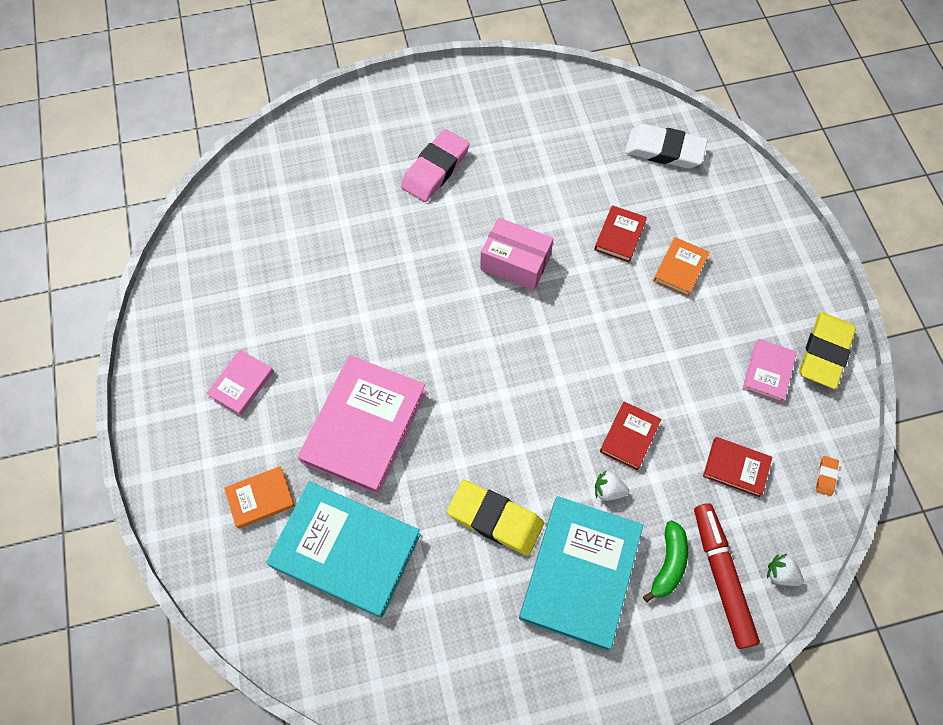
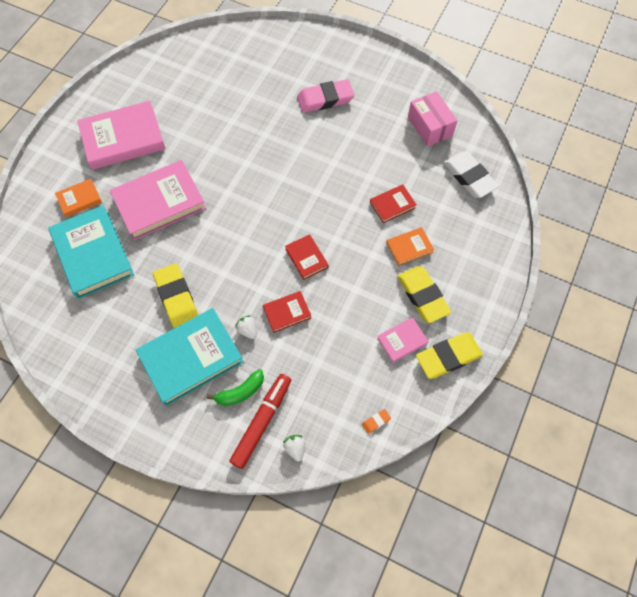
camera: 40 degrees right, 0 degrees up
pink book [206,350,274,416] -> pink book [77,101,165,170], size x2.06
orange book [224,466,295,529] -> orange book turned 45 degrees counterclockwise [55,179,102,217]
pink box [480,217,554,291] -> pink box moved to [408,91,458,147]
red book [703,437,772,497] -> red book moved to [285,234,328,280]
none -> yellow eraser [398,266,451,323]

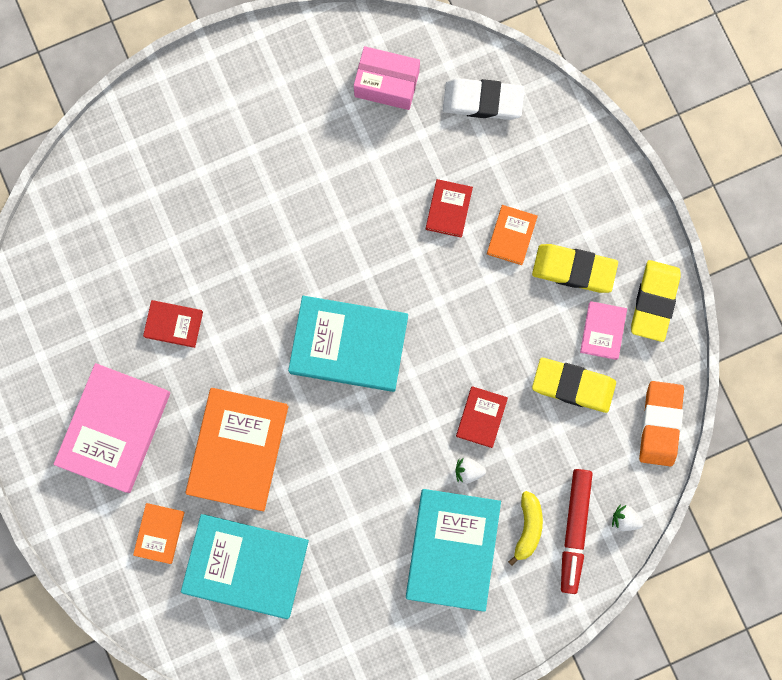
camera: 50 degrees left, 15 degrees up
pink book [110,160,206,240] -> orange book [185,388,288,511]
yellow eraser [153,263,198,328] -> yellow eraser moved to [532,358,616,413]
green banana [207,369,264,406] -> yellow banana [508,491,543,566]
red marker [229,374,291,469] -> red marker turned 150 degrees counterclockwise [561,469,593,594]
red book [285,234,328,280] -> red book moved to [143,300,203,348]
pink eraser [297,79,354,113] -> none
orange eraser [362,409,391,434] -> orange eraser [639,381,684,466], size x2.41
none -> turquoise book [288,296,408,392]

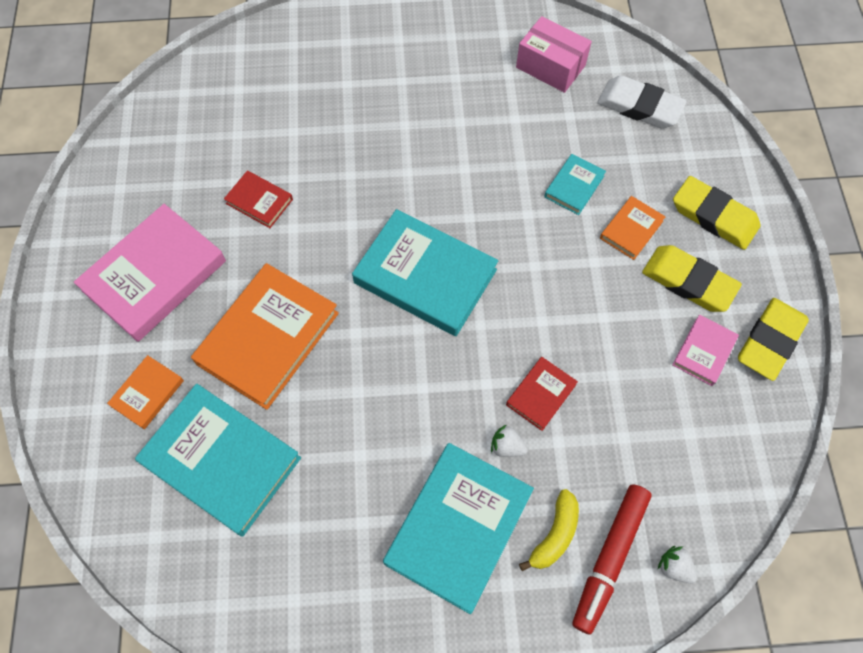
camera: 20 degrees right, 15 degrees down
red book [426,179,473,238] -> turquoise book [544,154,606,215]
yellow eraser [532,358,616,413] -> yellow eraser moved to [673,176,761,250]
orange eraser [639,381,684,466] -> none

